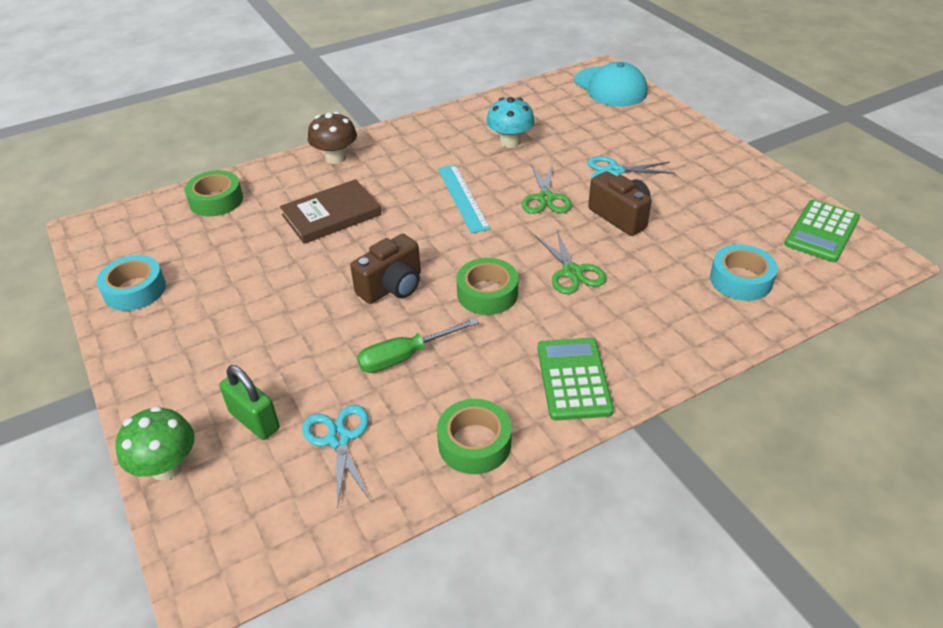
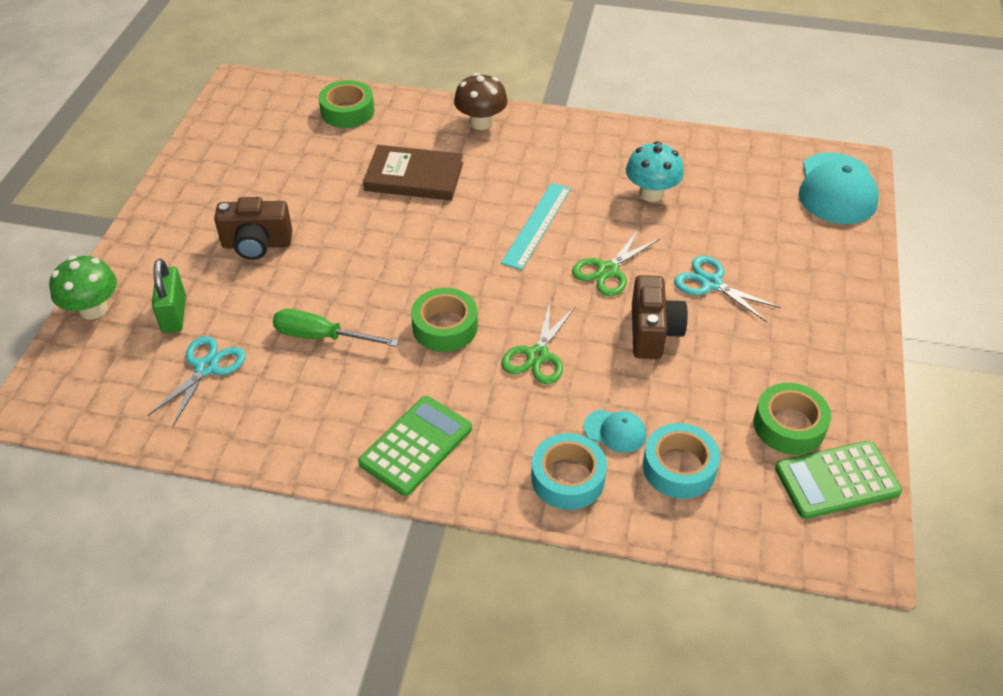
camera: 40 degrees right, 5 degrees up
turquoise tape [97,255,166,311] -> turquoise tape moved to [531,433,607,510]
brown camera [350,234,421,304] -> brown camera moved to [214,197,293,260]
green tape [437,399,512,474] -> green tape moved to [754,383,831,455]
none -> turquoise cap [583,410,646,453]

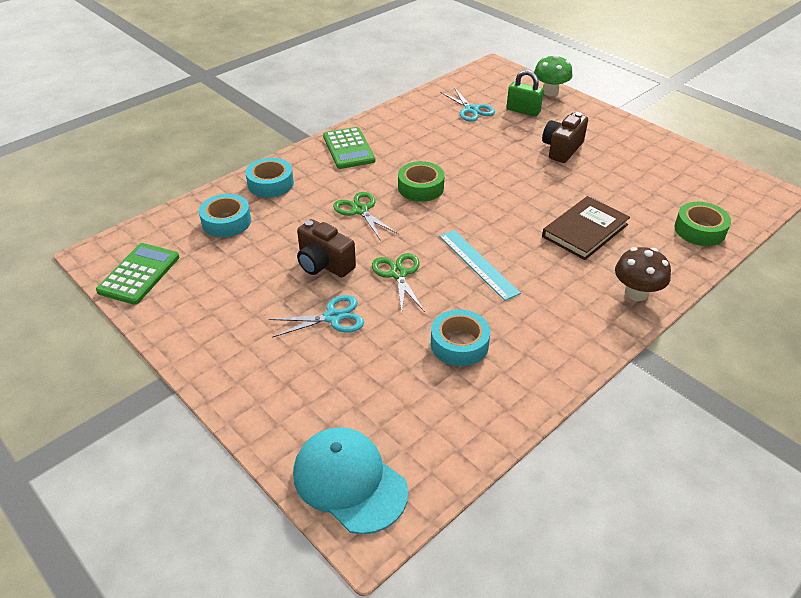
camera: 125 degrees right, 5 degrees down
green screwdriver [273,309,399,347] -> none
turquoise cap [583,410,646,453] -> none
turquoise mushroom [626,141,684,202] -> turquoise tape [431,309,490,366]
green tape [754,383,831,455] -> none

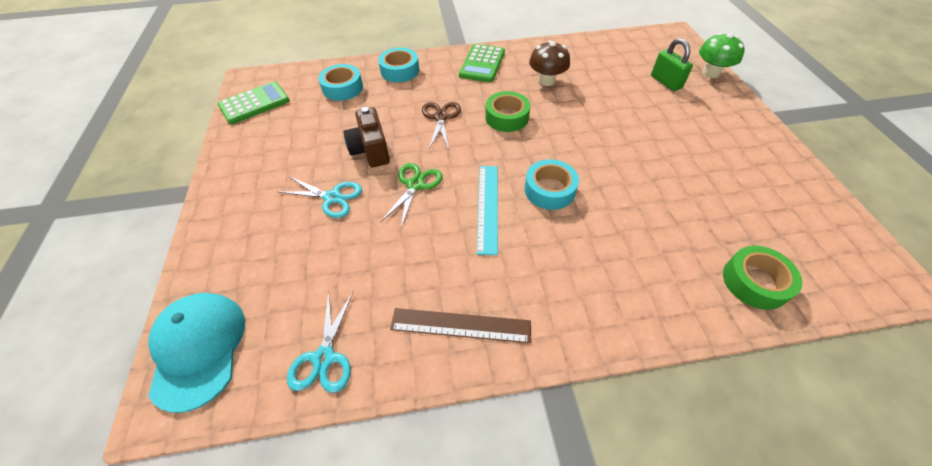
camera: 35 degrees right, 10 degrees up
green scissors [333,192,398,241] -> brown scissors [422,102,461,149]
turquoise tape [431,309,490,366] -> turquoise tape moved to [525,159,579,210]
turquoise scissors [440,88,495,122] -> turquoise scissors moved to [287,291,354,393]
brown camera [542,112,588,163] -> none
brown book [542,196,630,260] -> none
brown mushroom [615,247,671,301] -> brown mushroom moved to [529,41,570,86]
none -> brown ruler [390,308,531,343]

